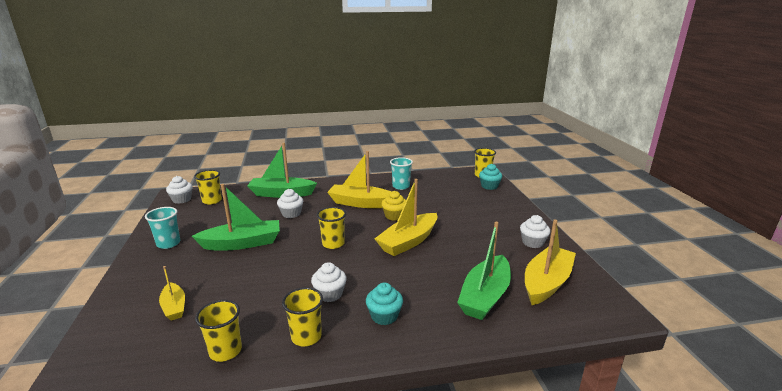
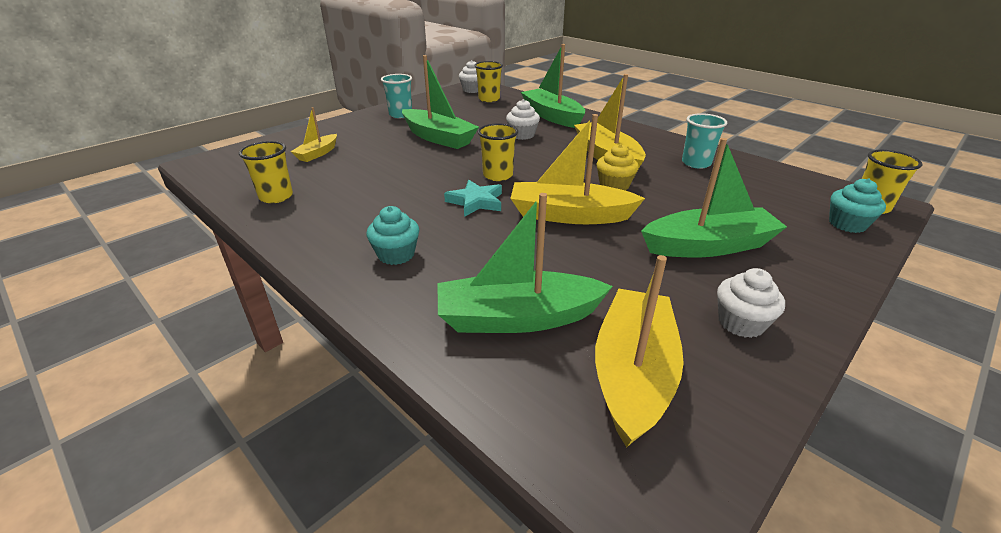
camera: 55 degrees right, 10 degrees up
yellow cup [282,287,323,347] -> none
white cupcake [311,262,347,302] -> none
yellow boat [525,220,576,305] -> yellow boat turned 75 degrees counterclockwise [595,255,684,447]
none -> turquoise star [444,180,502,217]
none -> green boat [641,138,787,257]

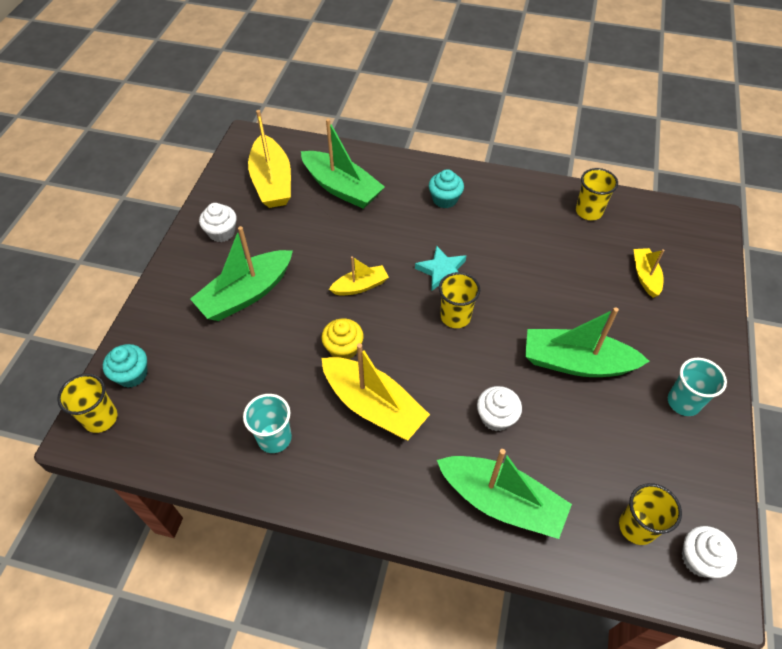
camera: 150 degrees right, 20 degrees up
green boat [437,193,613,333] -> green boat turned 75 degrees clockwise [301,119,385,209]
yellow boat [510,114,645,224] -> yellow boat [329,256,389,296], size x0.55

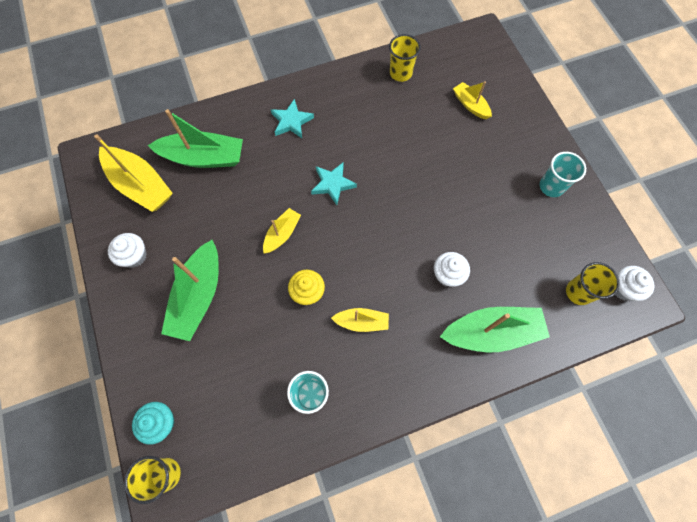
camera: 35 degrees left, 15 degrees up
yellow boat [322,343,430,440] -> yellow boat [331,308,389,332], size x0.55
turquoise cupcake [429,169,464,208] -> turquoise star [271,99,314,138]
yellow cup [439,272,480,328] -> none
green boat [525,307,650,377] -> none

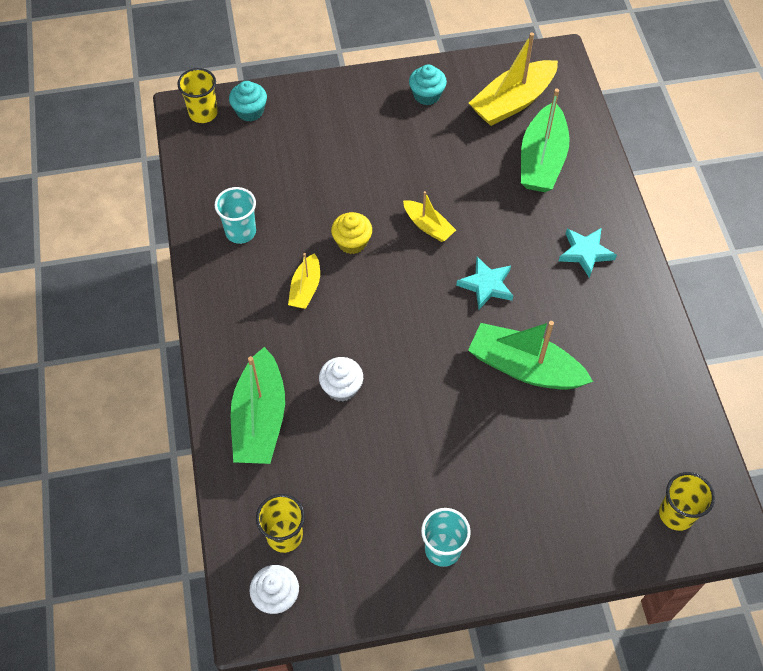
camera: 100 degrees right, 10 degrees down
white cupcake [108,233,147,268] -> turquoise cupcake [409,64,447,105]
green boat [161,240,219,341] -> green boat moved to [468,321,593,390]
yellow cup [389,34,421,82] -> yellow cup moved to [659,472,715,531]
yellow boat [453,81,492,119] -> none

